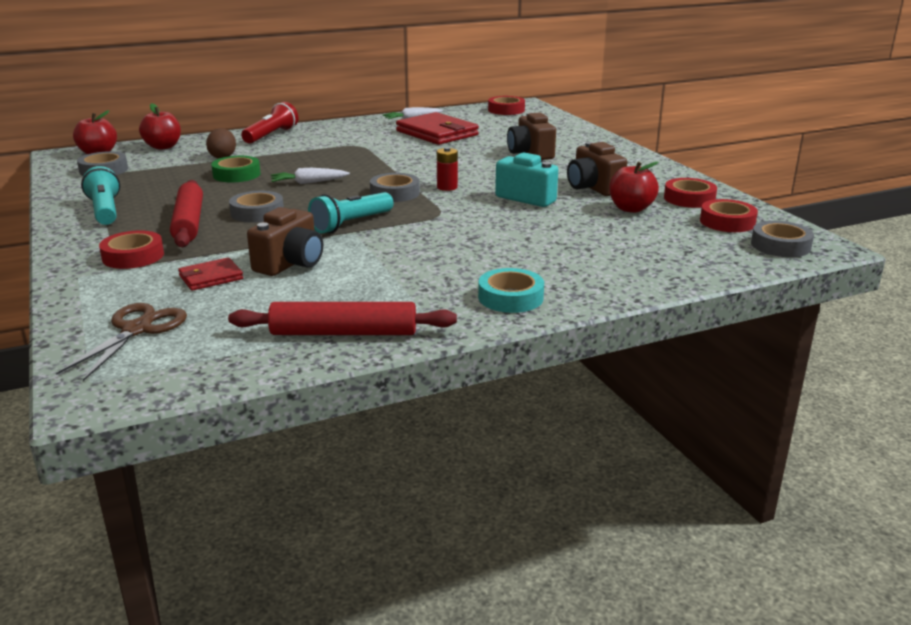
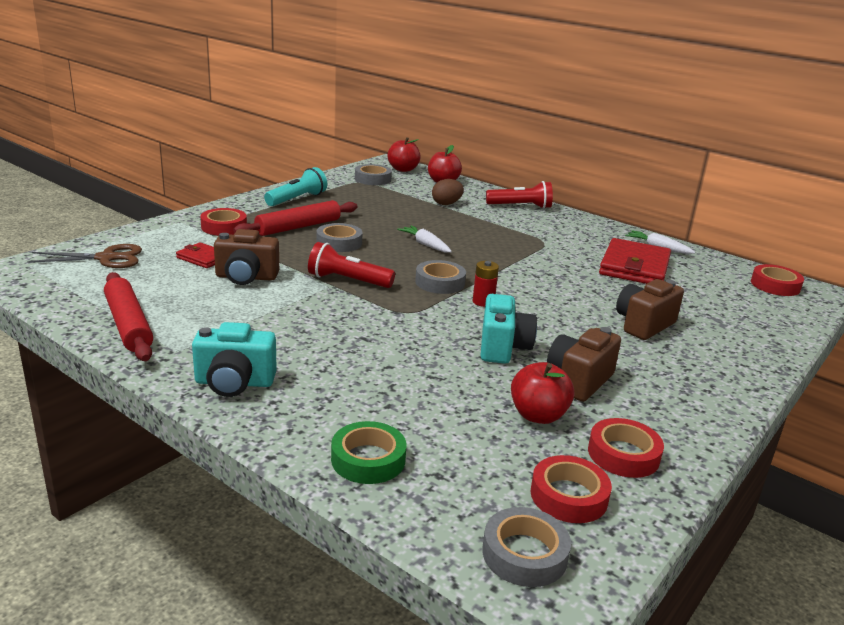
camera: 60 degrees right, 0 degrees up
green tape [211,156,261,182] -> green tape moved to [331,421,406,484]
turquoise flashlight [308,192,393,234] -> red flashlight [308,242,395,288]
turquoise tape [478,268,544,313] -> turquoise camera [192,322,277,397]

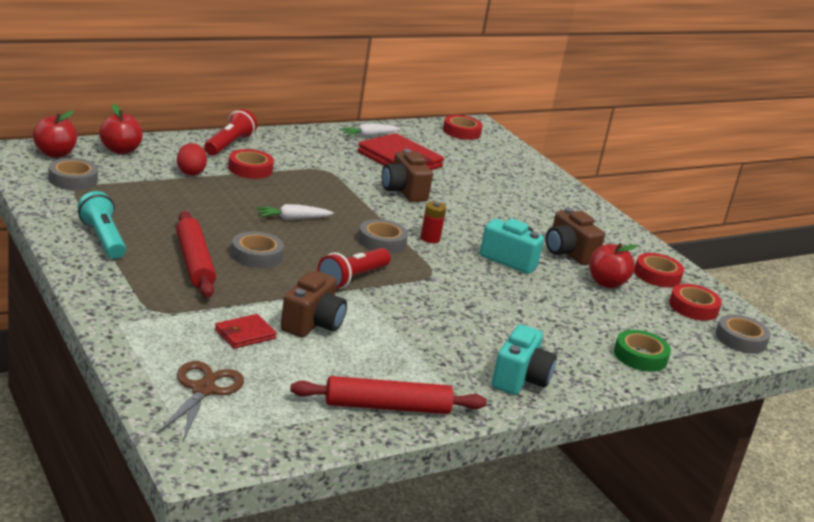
camera: 70 degrees left, 0 degrees up
red tape [200,208,247,236] -> red tape moved to [228,149,274,179]
brown egg [432,179,464,205] -> red egg [177,143,207,176]
brown camera [616,279,684,340] -> brown camera moved to [382,149,433,202]

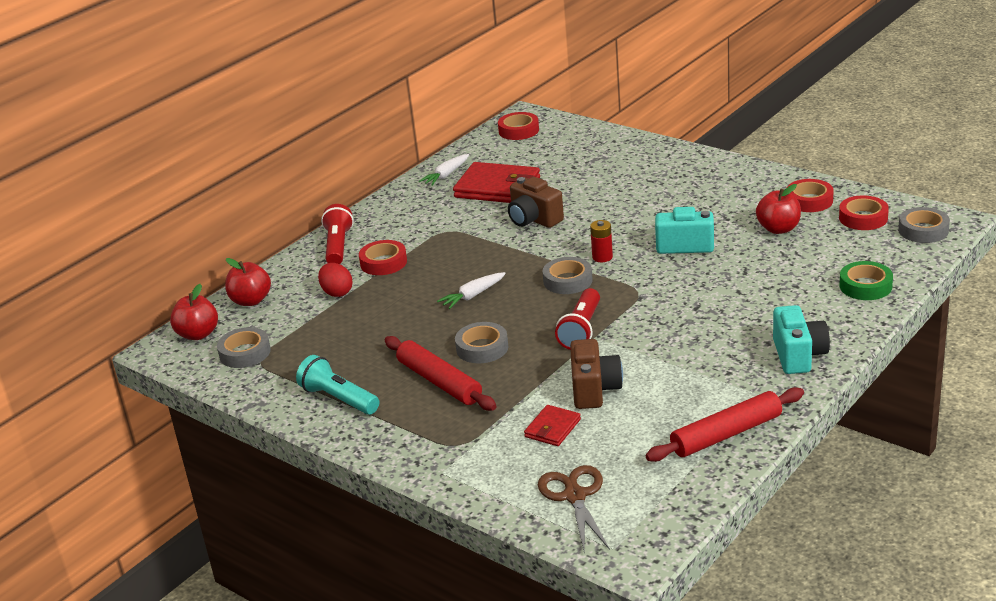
camera: 15 degrees left, 5 degrees up
brown camera [546,208,605,265] -> none

